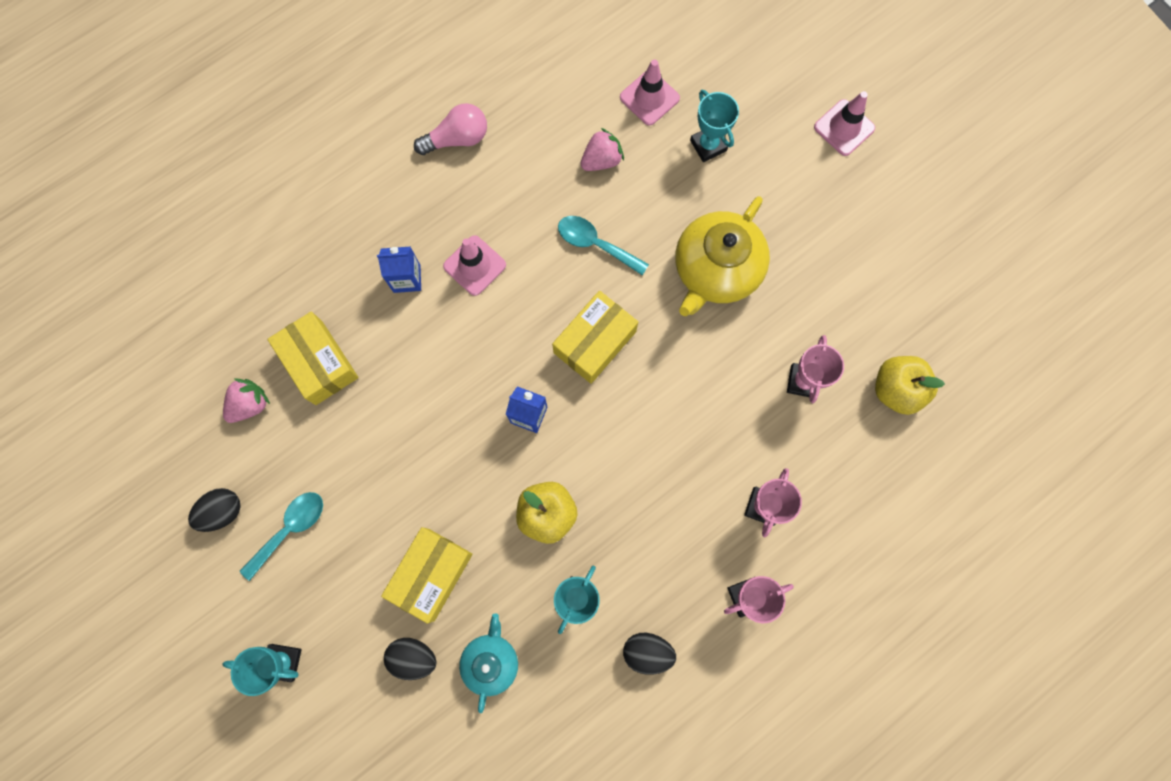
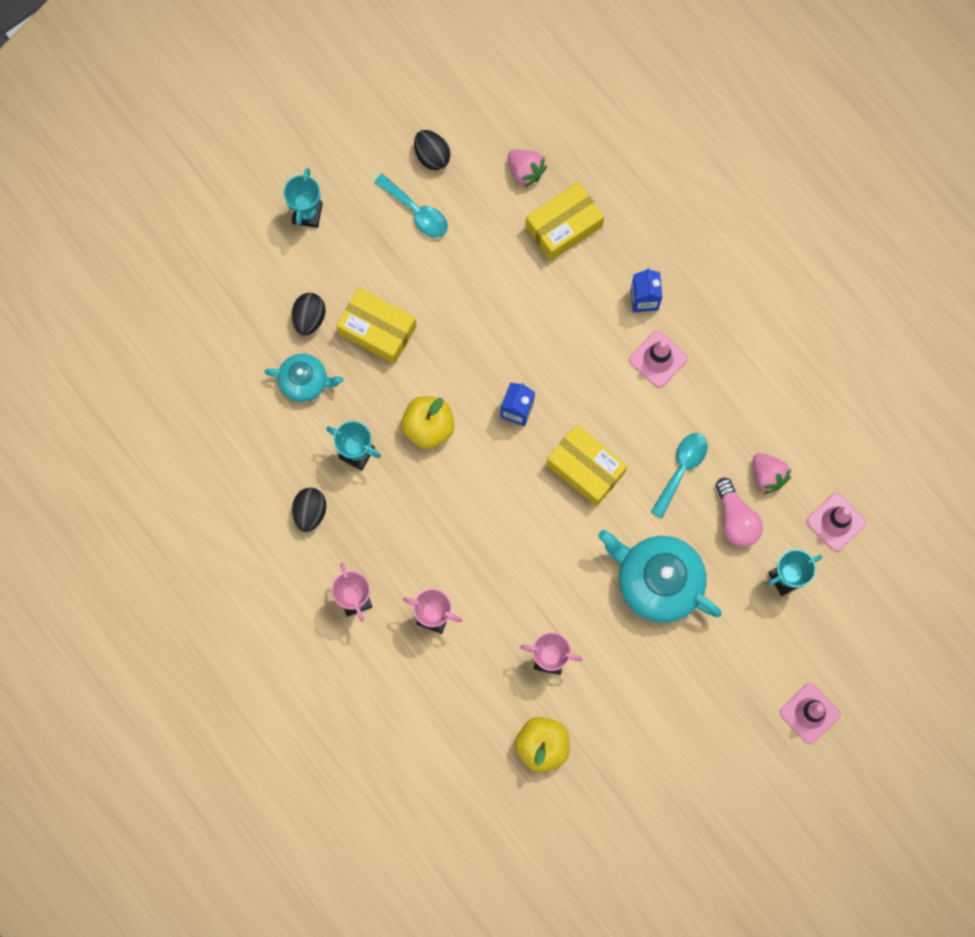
camera: 90 degrees right, 0 degrees up
pink light bulb [414,103,487,155] -> pink light bulb moved to [716,478,763,547]
yellow teapot [675,196,770,316] -> turquoise teapot [598,530,722,623]

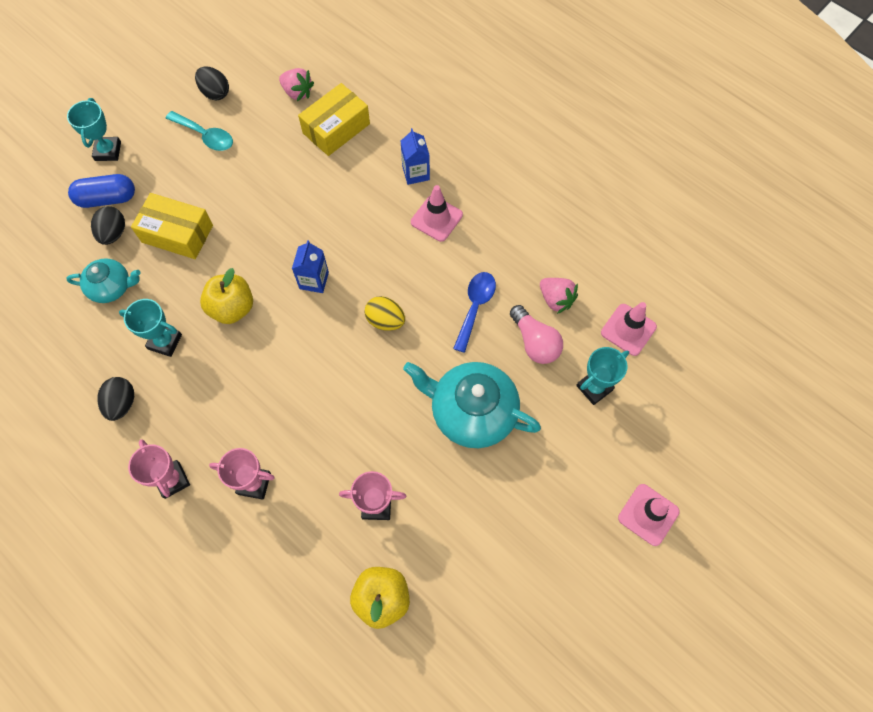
camera: 10 degrees left, 10 degrees down
yellow box [546,424,627,506] -> yellow egg [364,296,405,331]
turquoise spoon [651,433,708,518] -> blue spoon [453,272,496,353]
none -> blue capsule [68,174,135,208]

